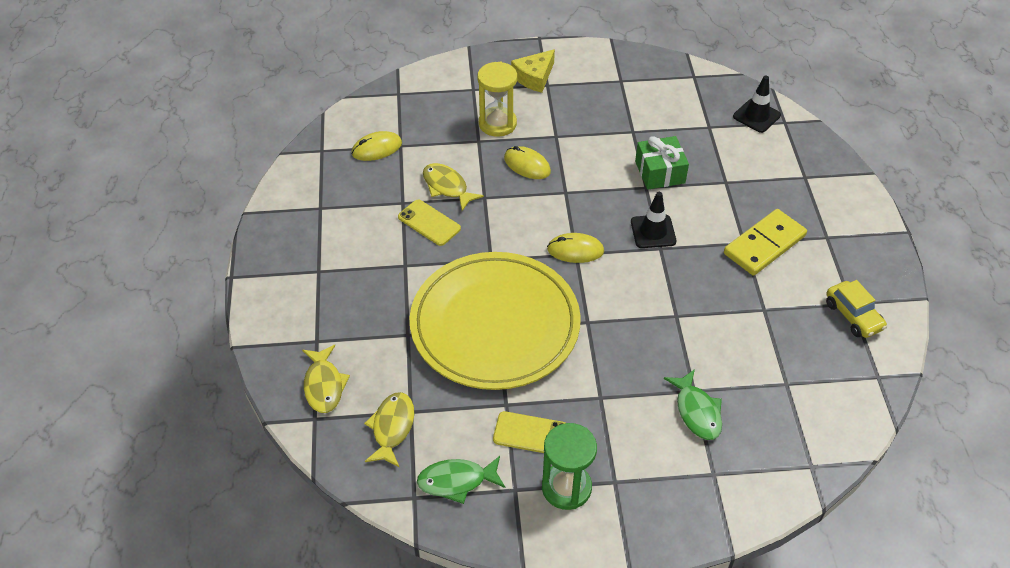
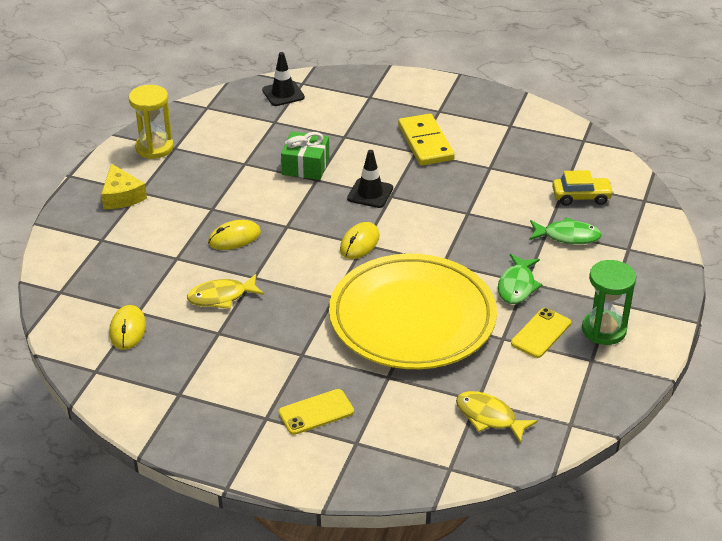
camera: 65 degrees left, 10 degrees down
yellow fish [302,345,350,413] -> none
yellow phone [398,200,461,246] -> yellow phone moved to [279,389,354,435]
green fish [417,456,505,504] -> green fish moved to [498,254,543,304]
yellow hourglass [477,62,517,137] -> yellow hourglass moved to [129,85,174,159]
yellow car [826,280,887,338] -> yellow car moved to [552,170,614,206]

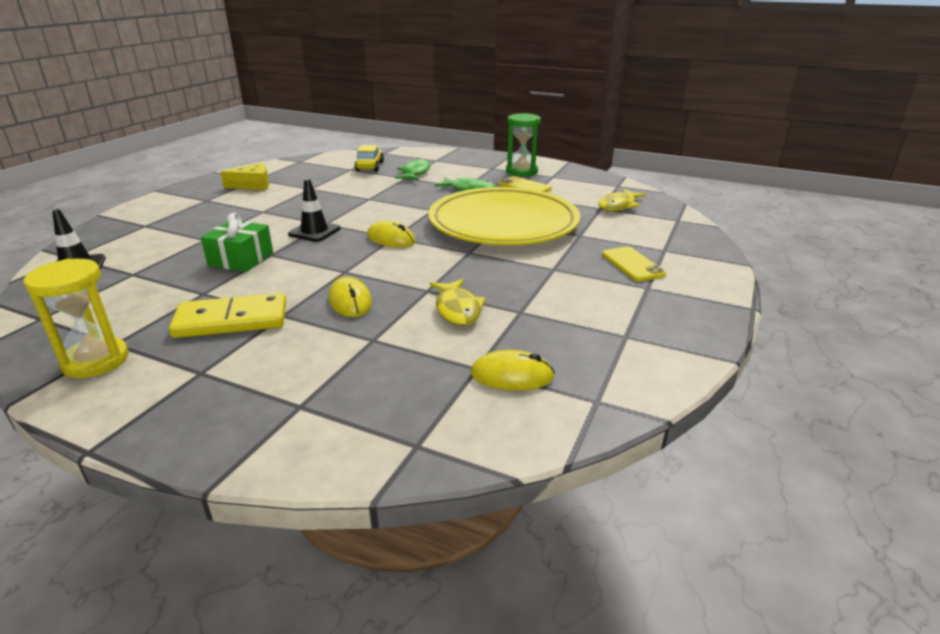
camera: 85 degrees left, 10 degrees down
yellow cheese [101,163,147,209] -> yellow cheese moved to [220,163,269,190]
yellow domino [398,114,455,166] -> yellow domino moved to [169,293,286,338]

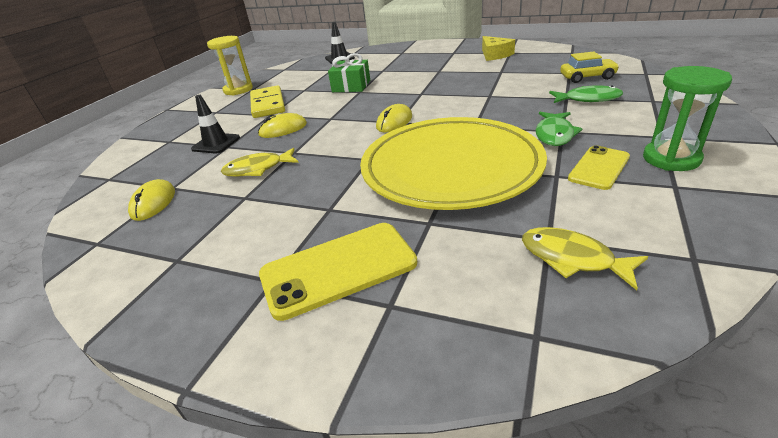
camera: 90 degrees right, 5 degrees up
black traffic cone [288,179,340,242] -> black traffic cone moved to [191,95,240,154]
yellow phone [602,246,666,282] -> yellow phone [259,223,417,321], size x1.61

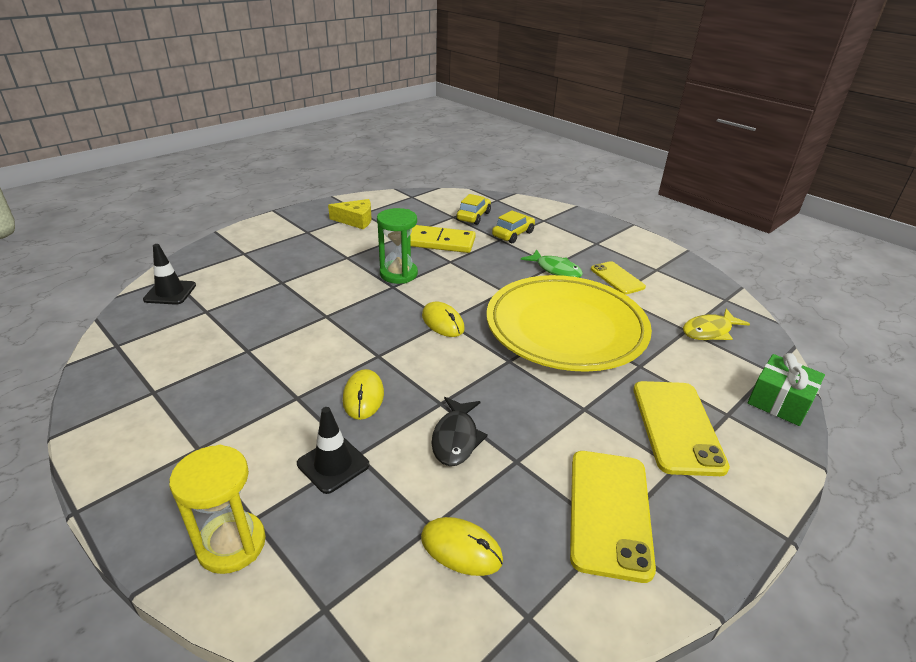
camera: 70 degrees left, 0 degrees up
yellow hourglass [207,36,253,95] -> yellow hourglass moved to [169,445,266,574]
yellow fish [221,148,299,177] -> black fish [432,397,488,466]
yellow domino [250,85,285,118] -> yellow domino moved to [410,225,476,253]
green gift [328,53,370,92] -> green gift moved to [748,353,825,426]
green fish [549,85,623,103] -> yellow car [492,210,535,243]
green hourglass [643,66,732,171] -> green hourglass moved to [377,208,418,284]
none -> yellow phone [570,451,656,583]

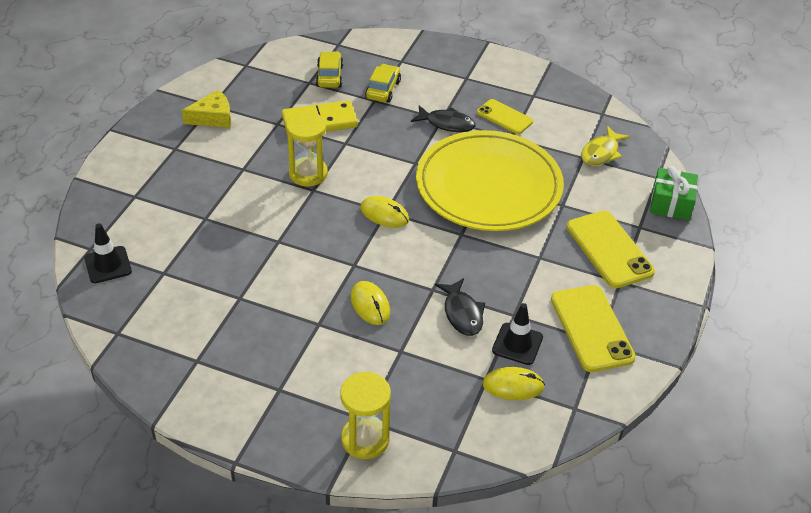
camera: 25 degrees left, 10 degrees up
black traffic cone [297,407,369,494] -> black traffic cone moved to [492,303,543,365]
green hourglass [377,208,418,284] -> yellow hourglass [286,111,328,186]
green fish [521,249,583,278] -> black fish [411,105,476,132]

